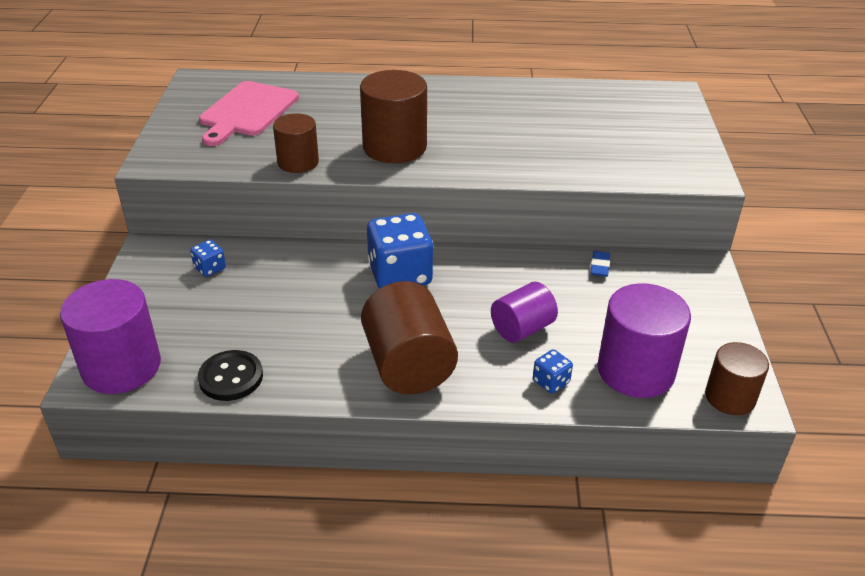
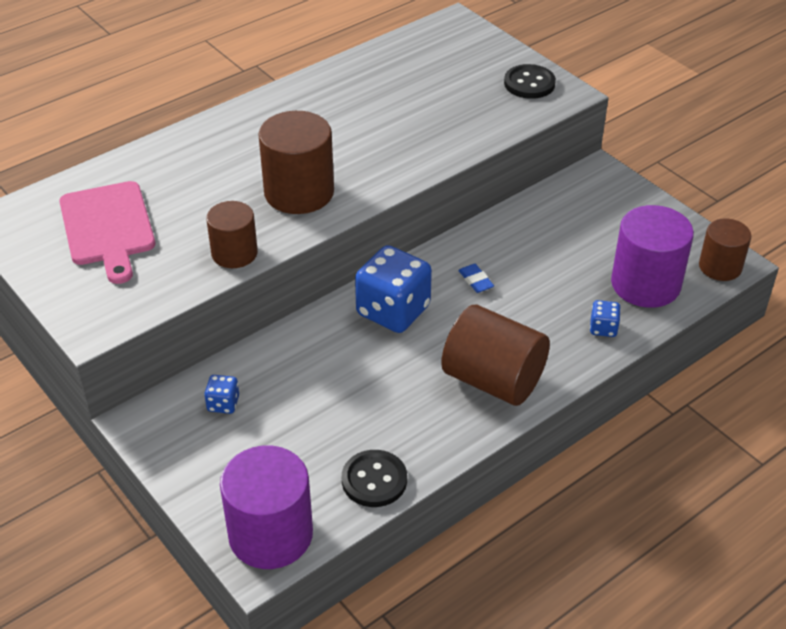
camera: 40 degrees left, 5 degrees up
purple cylinder [491,282,558,343] -> none
blue eraser [590,251,610,277] -> blue eraser moved to [458,264,494,293]
none -> black button [504,64,556,99]

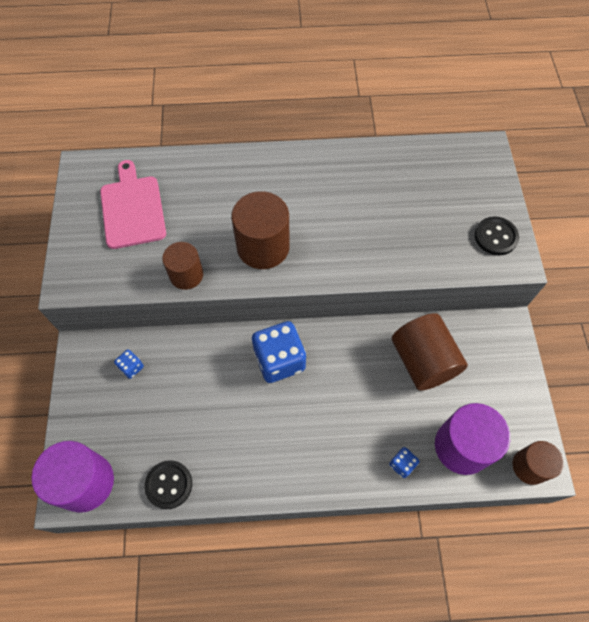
camera: 35 degrees right, 20 degrees up
pink cutting board [59,181,155,284] -> pink cutting board turned 150 degrees clockwise [100,160,166,249]
brown cylinder [441,305,550,406] -> brown cylinder moved to [392,313,468,391]
blue eraser [458,264,494,293] -> none

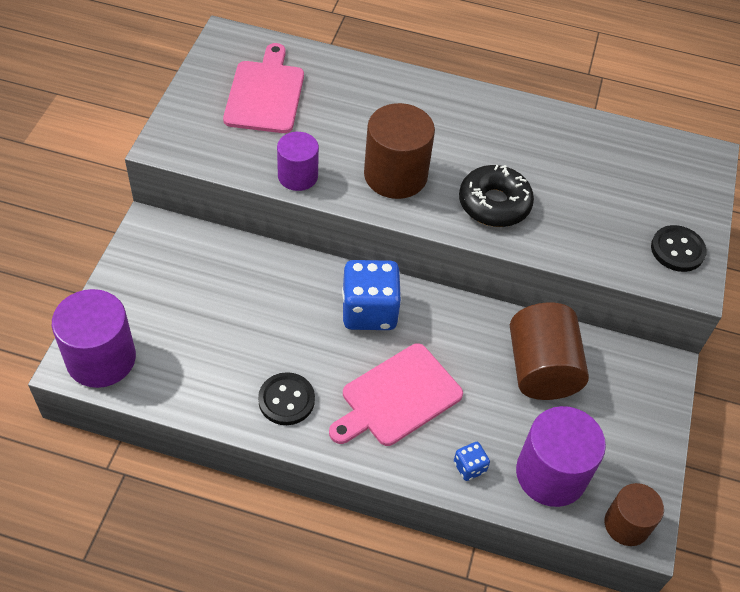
camera: 15 degrees right, 10 degrees down
blue dice [114,349,144,379] -> none
black button [144,460,192,509] -> black button moved to [258,372,315,425]
brown cylinder [162,242,203,290] -> purple cylinder [277,132,319,191]
none -> pink cutting board [329,343,463,446]
none -> black donut [459,165,534,227]

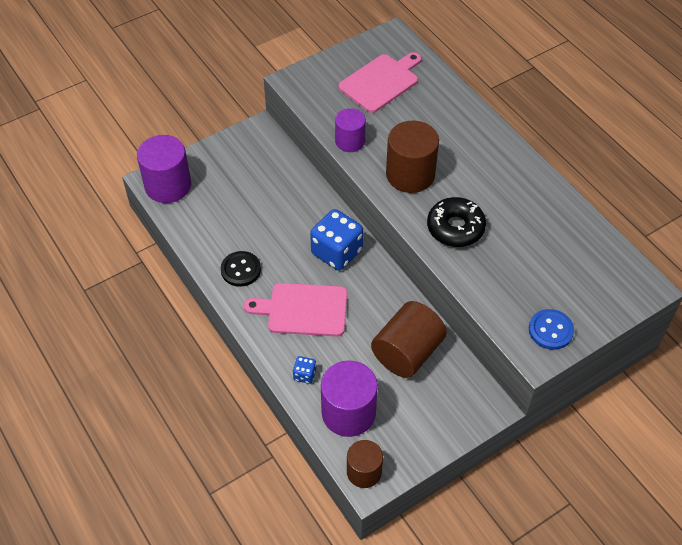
camera: 45 degrees right, 0 degrees up
black button [651,225,707,272] -> blue button [529,309,574,350]

